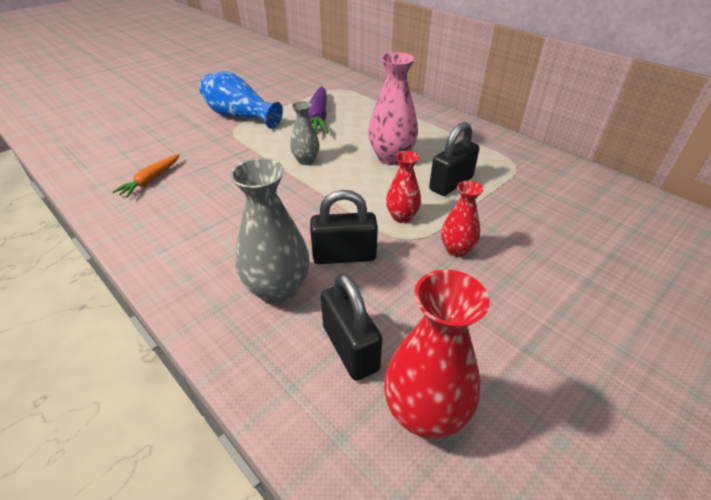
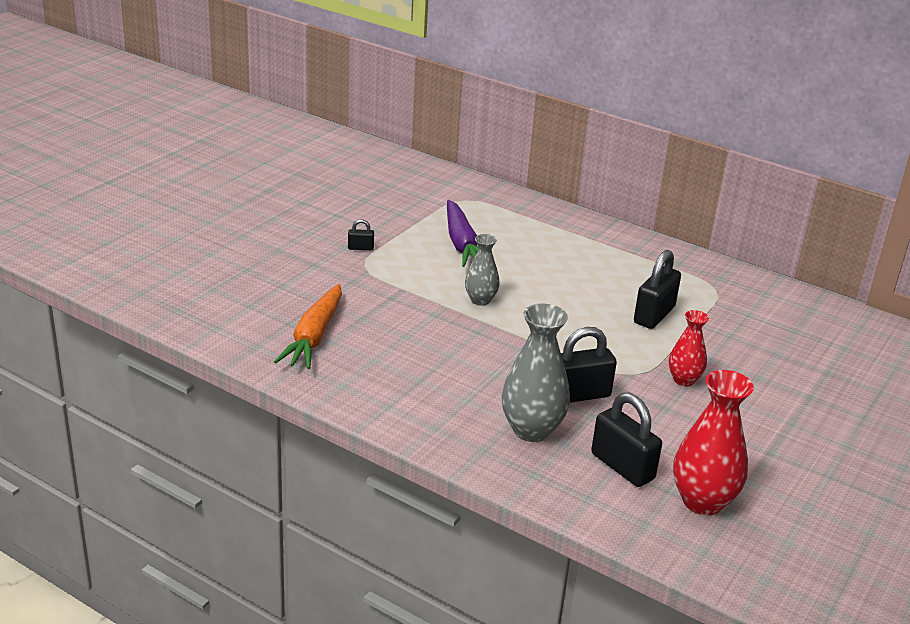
camera: 15 degrees left, 10 degrees down
orange carrot [113,154,180,198] -> orange carrot [274,284,342,369], size x1.59
blue vase [199,71,283,129] -> black padlock [348,219,374,250]
pink vase [368,52,418,165] -> none
red vase [386,151,421,223] -> none

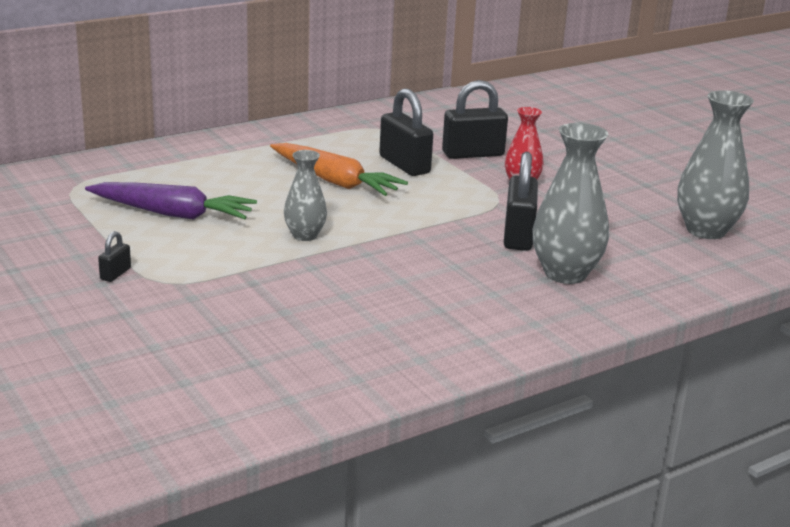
camera: 65 degrees left, 5 degrees down
orange carrot [274,284,342,369] -> orange carrot moved to [270,143,408,196]
black padlock [591,393,662,487] -> black padlock moved to [442,80,508,159]
red vase [673,370,754,515] -> grey vase [677,90,754,239]

